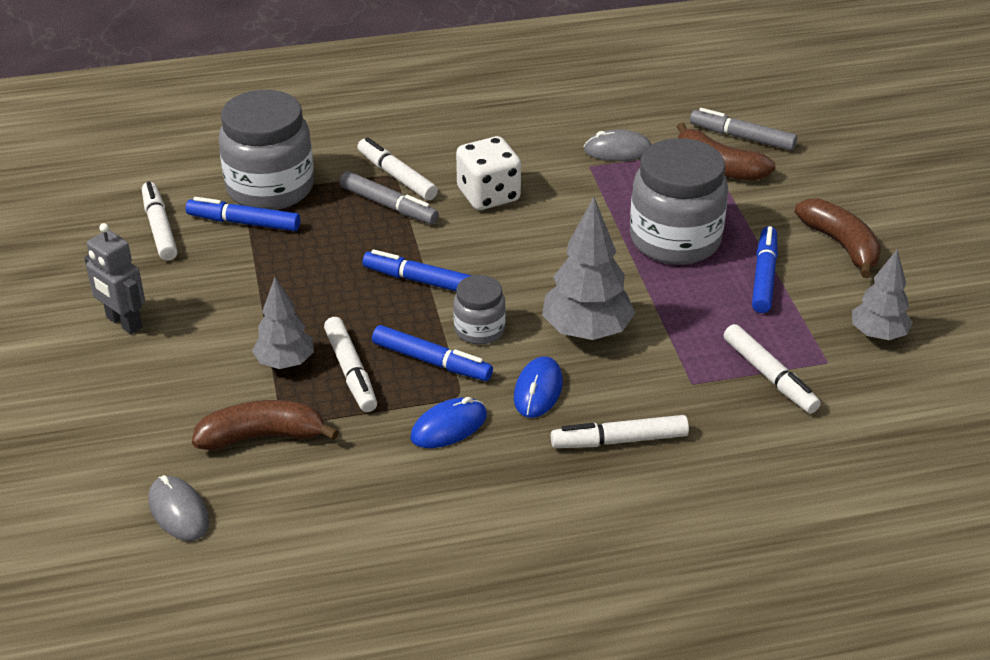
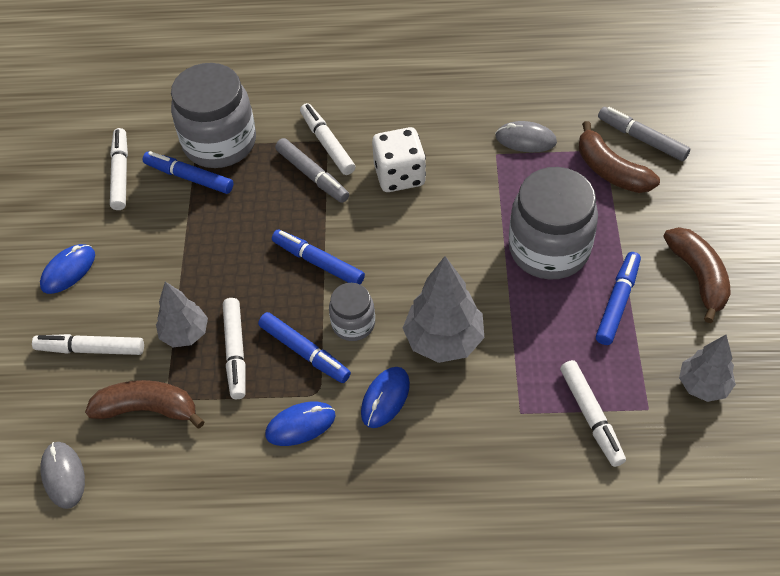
camera: 15 degrees right, 15 degrees up
grey robot [84,223,145,334] -> blue mouse [40,244,95,294]
white marker [551,415,689,448] -> white marker moved to [32,334,144,355]

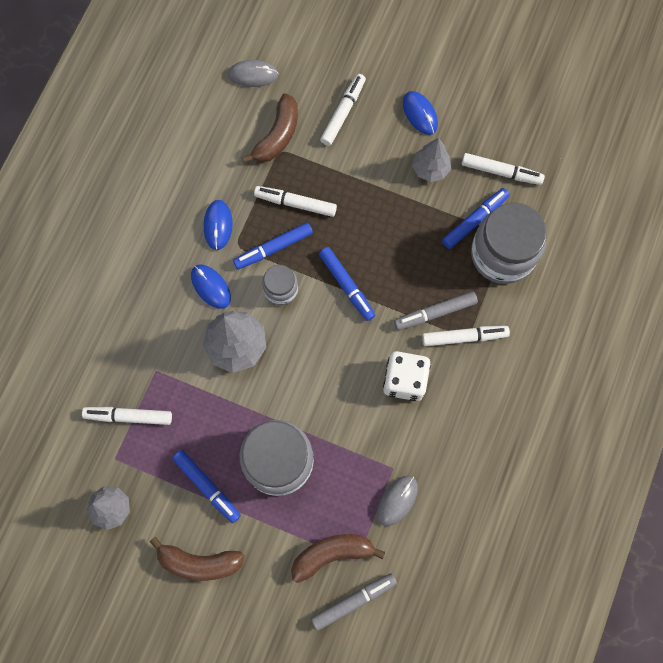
camera: 110 degrees right, 20 degrees up
grey tree [156,282,208,347] -> grey tree moved to [412,138,451,182]
blue marker [272,229,365,285] -> blue marker turned 90 degrees clockwise [319,247,375,321]

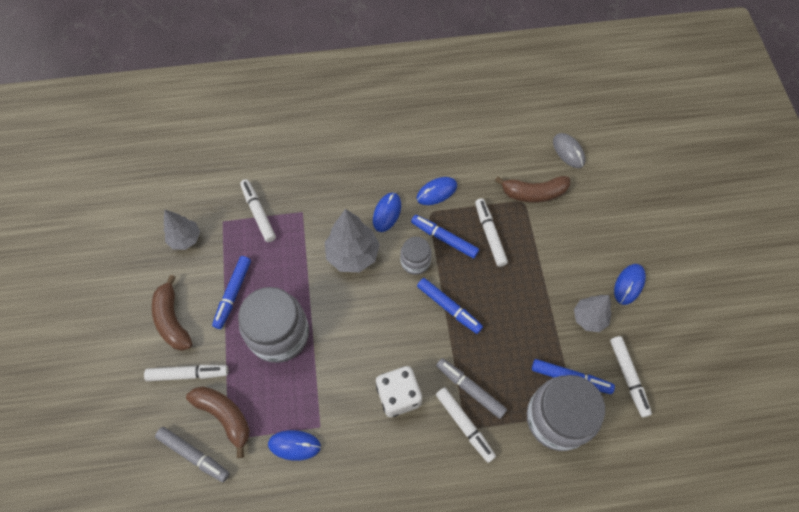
camera: 60 degrees right, 10 degrees down
blue marker [319,247,375,321] -> blue marker turned 75 degrees counterclockwise [417,278,483,334]
white marker [320,74,366,146] -> white marker moved to [144,365,229,381]
grey mouse [377,476,418,526] -> blue mouse [268,430,321,461]

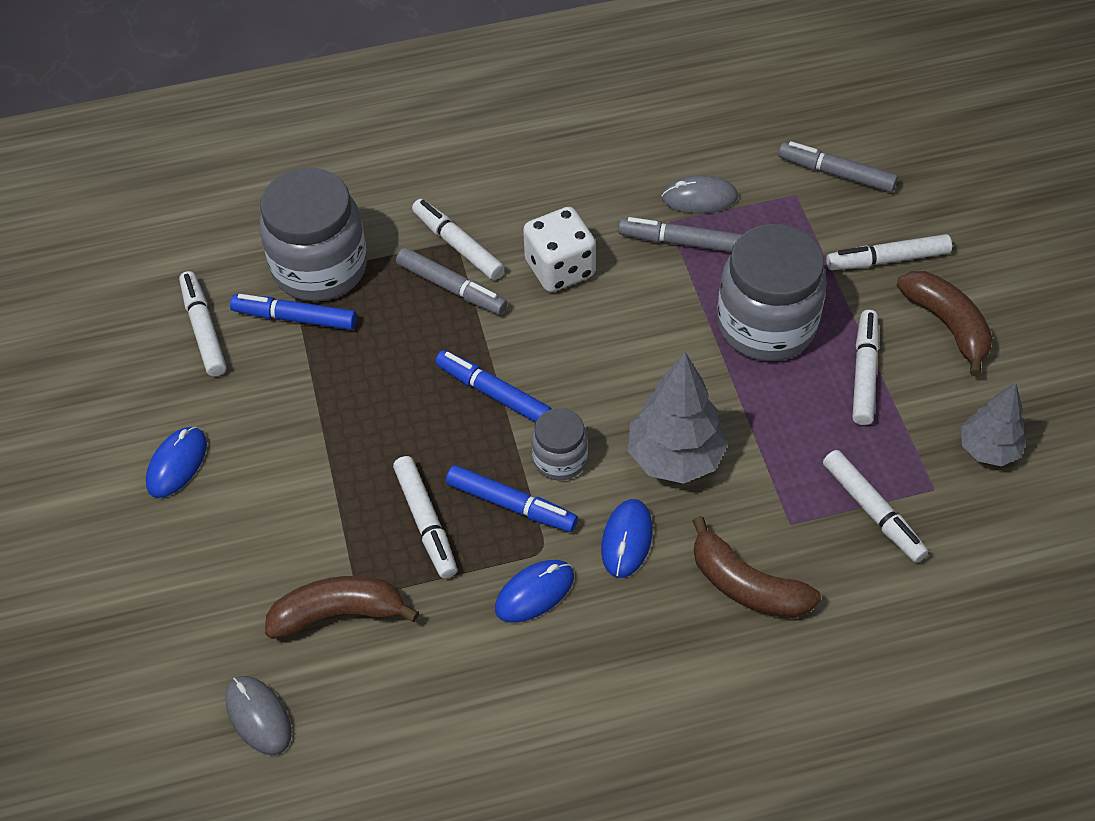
camera: 175 degrees right, 10 degrees down
brown banana [186,386,250,458] -> brown banana moved to [692,516,821,618]
blue marker [212,256,251,329] -> white marker [852,310,879,425]
blue mouse [268,430,321,461] -> grey mouse [662,175,738,213]
grey tree [574,295,612,332] -> none
none -> grey marker [618,217,742,252]

